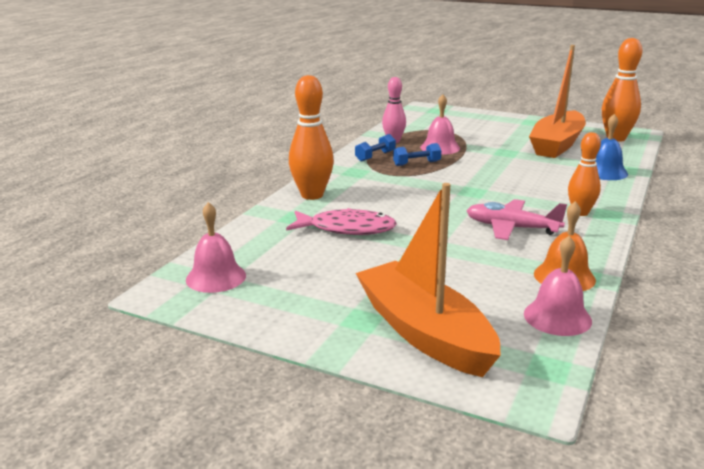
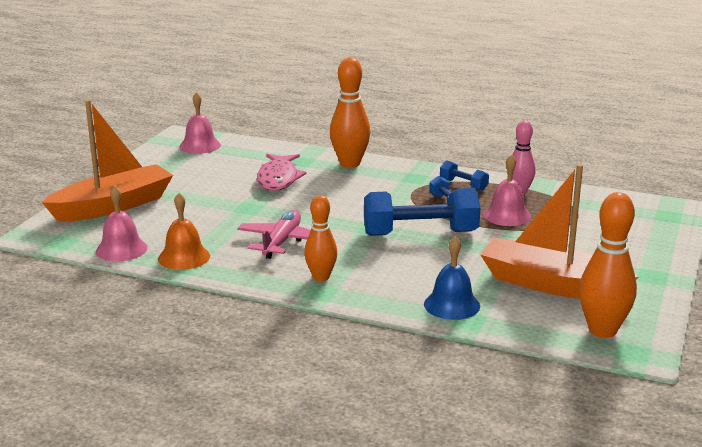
camera: 85 degrees right, 0 degrees up
none -> blue dumbbell [364,188,480,236]

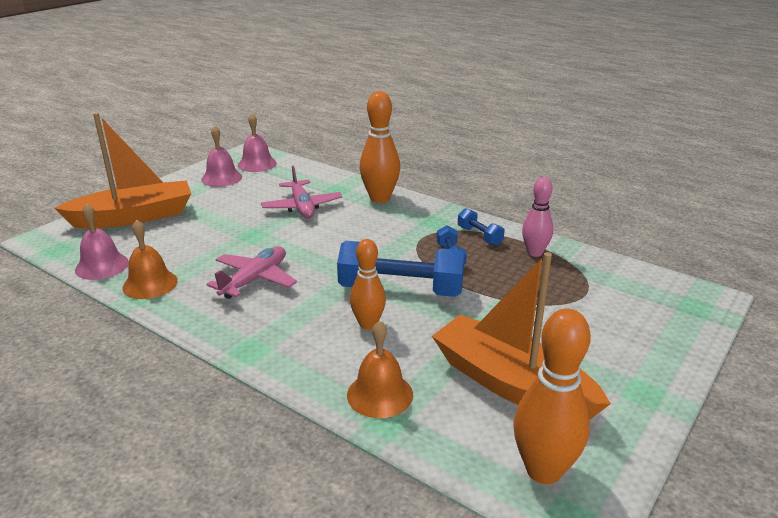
camera: 15 degrees right, 5 degrees up
pink fish [257,154,307,191] -> pink plane [261,166,342,218]
orange bowling pin [304,195,337,281] -> orange bowling pin moved to [350,239,386,330]
blue bell [424,236,480,320] -> orange bell [347,320,413,418]
pink bell [483,155,531,226] -> pink bell moved to [201,126,242,187]

